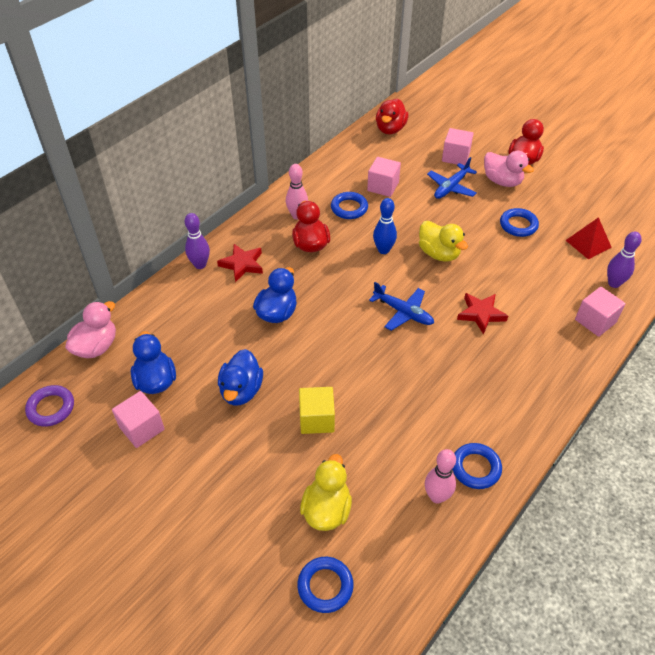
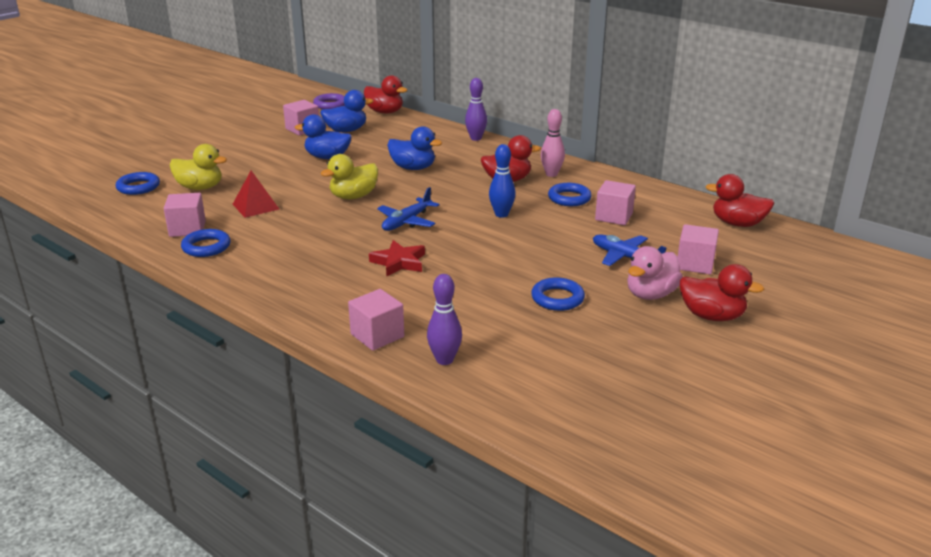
camera: 90 degrees right, 20 degrees down
pink duck [65,301,116,358] -> red duck [364,75,407,113]
red star [217,244,263,282] -> none
yellow cube [299,387,335,434] -> none
yellow duck [419,221,468,262] -> yellow duck moved to [321,154,378,199]
pink bowling pin [425,449,456,504] -> pink cube [164,193,206,237]
red pyramid [566,217,612,260] -> red pyramid moved to [233,171,279,218]

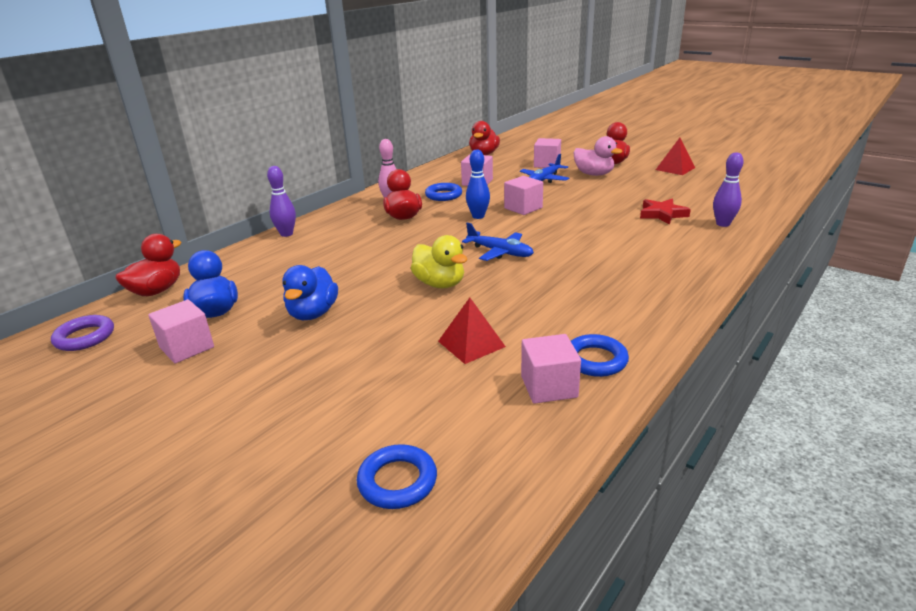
camera: 90 degrees left, 0 degrees up
yellow duck [169,144,227,190] -> none
pink cube [348,289,404,351] -> pink cube moved to [504,176,543,215]
red star [369,240,425,277] -> red star moved to [640,199,691,225]
blue duck [387,126,442,170] -> none
blue ring [531,277,585,311] -> none
none -> red pyramid [656,138,695,175]

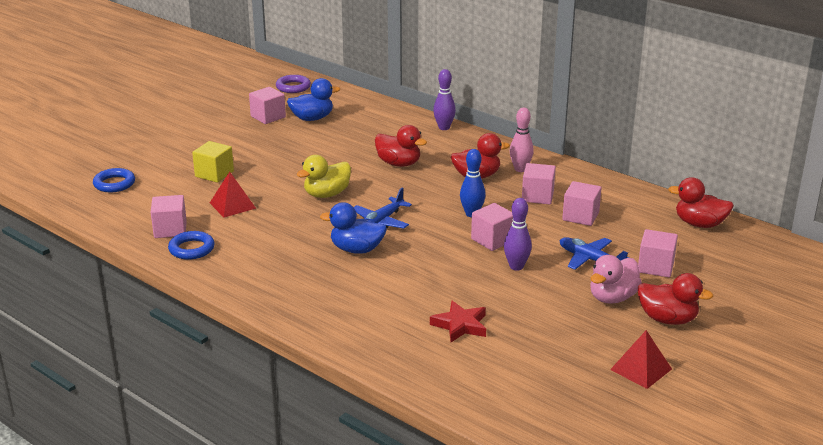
camera: 90 degrees right, 0 degrees up
red duck [115,234,181,296] -> red duck moved to [375,125,427,167]
blue duck [282,265,338,320] -> blue duck moved to [320,202,387,254]
blue ring [425,183,462,201] -> pink cube [522,163,556,204]
purple bowling pin [713,152,744,227] -> purple bowling pin moved to [504,198,532,271]
none -> yellow cube [192,141,234,183]

